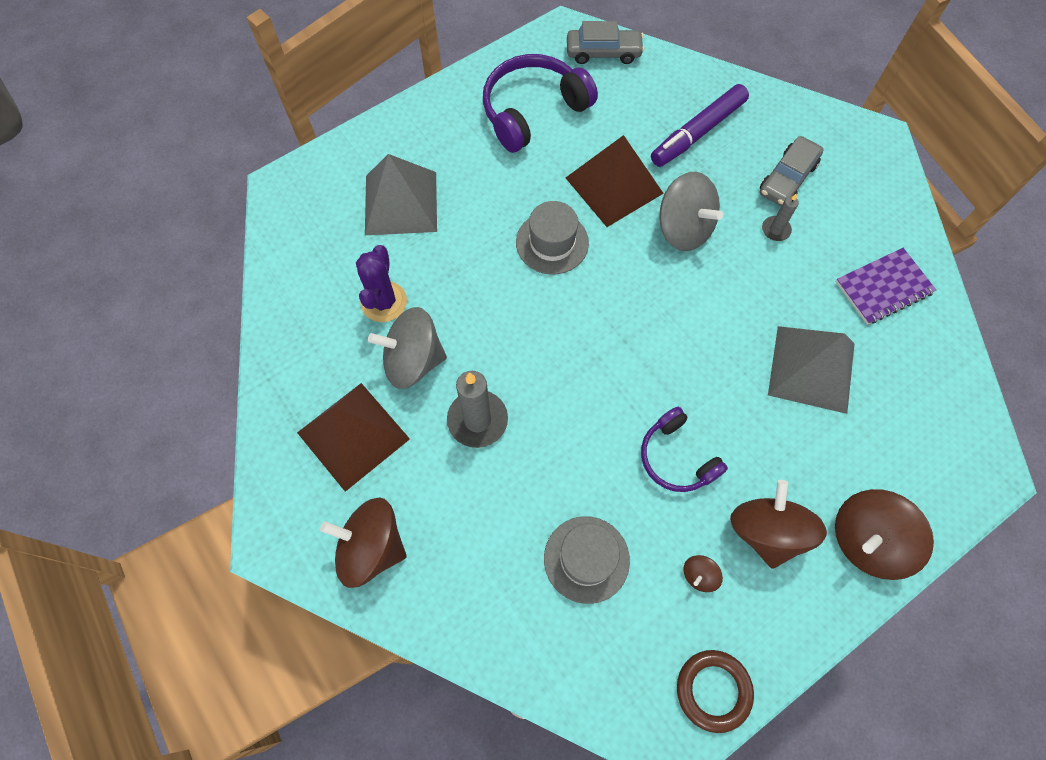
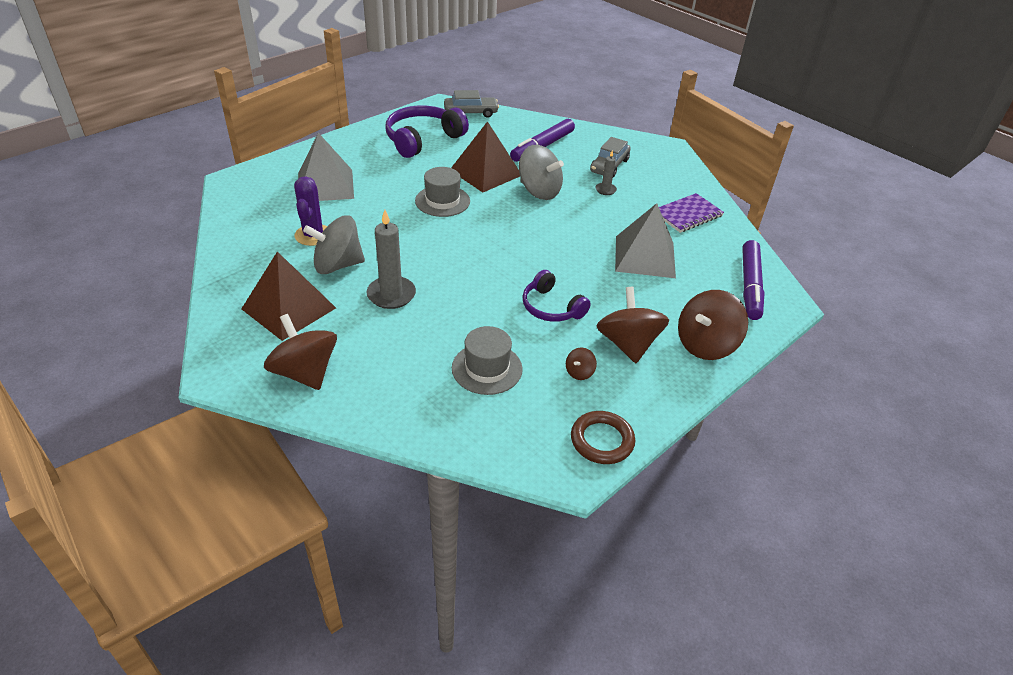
camera: 10 degrees left, 25 degrees down
brown spinning top [320,498,407,588] -> brown spinning top turned 45 degrees clockwise [264,314,337,390]
none -> purple marker [742,240,765,320]

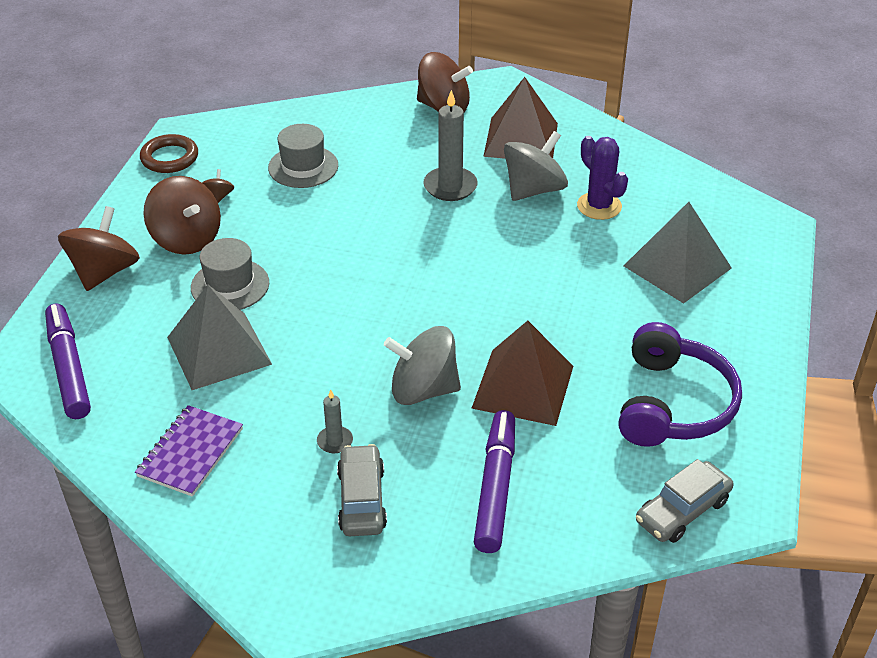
camera: 150 degrees right, 0 degrees up
grey hat [415,167,470,217] -> grey hat moved to [191,238,269,310]
purple headphones [522,270,591,322] -> none

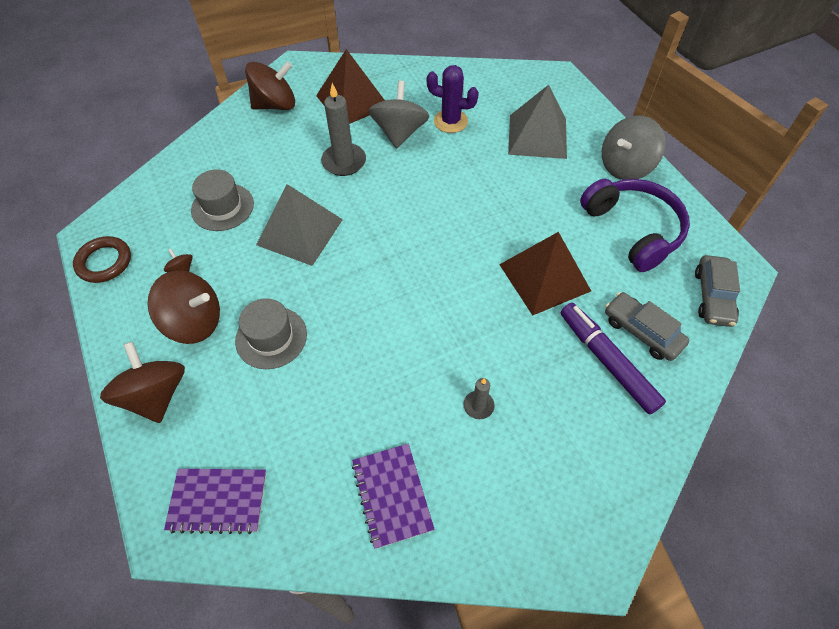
camera: 40 degrees left, 15 degrees up
purple marker [45,303,91,419] -> purple notebook [164,469,266,534]
grey pyramid [167,285,272,390] -> grey pyramid moved to [256,184,343,266]
grey car [337,444,387,536] -> grey car moved to [605,292,689,361]
grey spinning top [384,326,461,405] -> grey spinning top moved to [602,116,666,180]

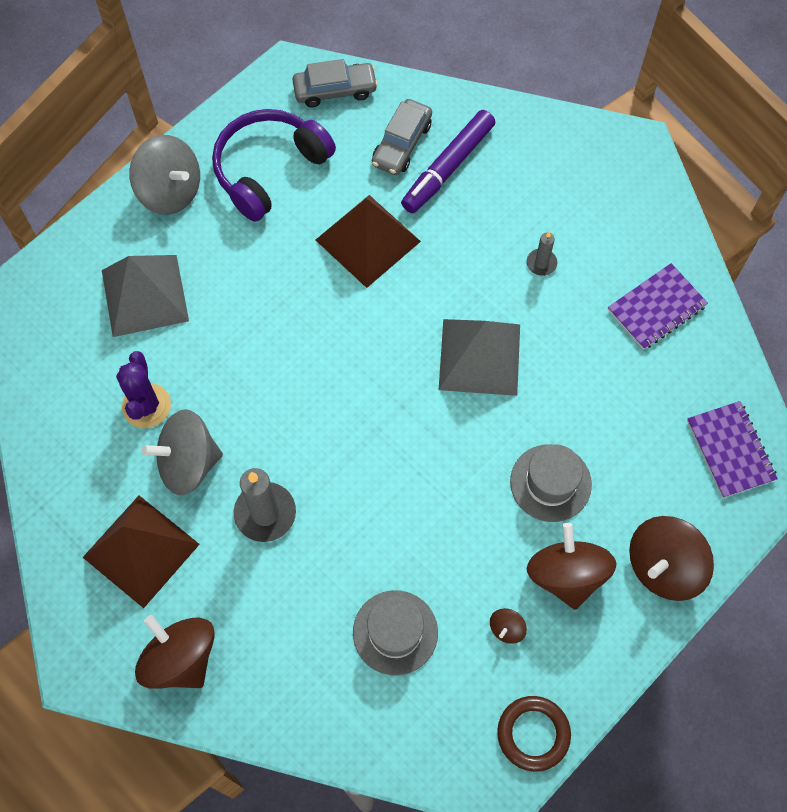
camera: 110 degrees left, 10 degrees up
grey pyramid [256,184,343,266] -> grey pyramid moved to [439,319,520,396]

